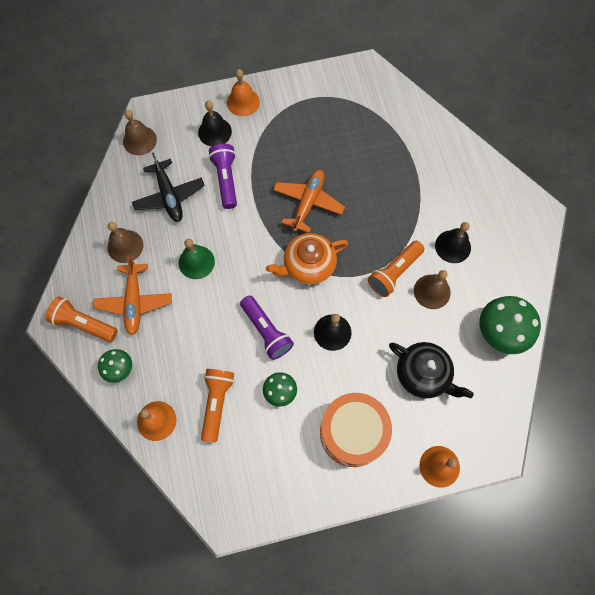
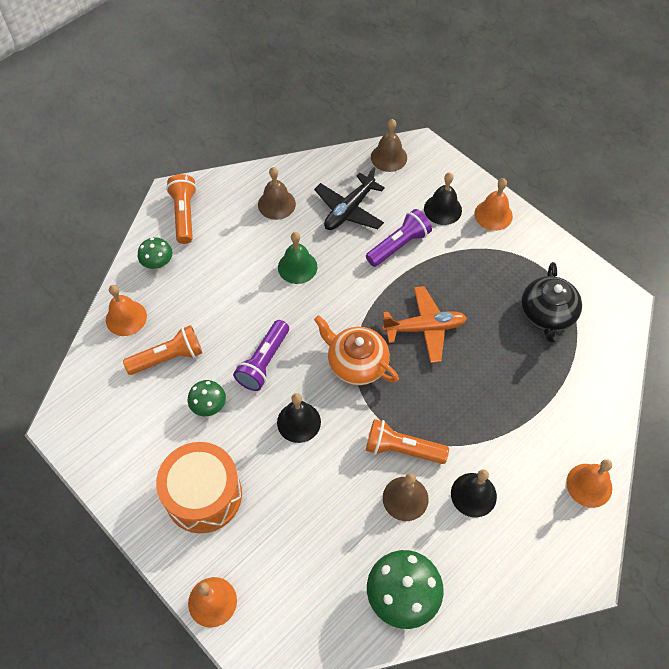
camera: 60 degrees right, 10 degrees down
orange plane [93,255,172,335] -> none
black teapot [389,342,474,399] -> black teapot moved to [521,262,582,343]
none -> orange bell [566,459,612,508]

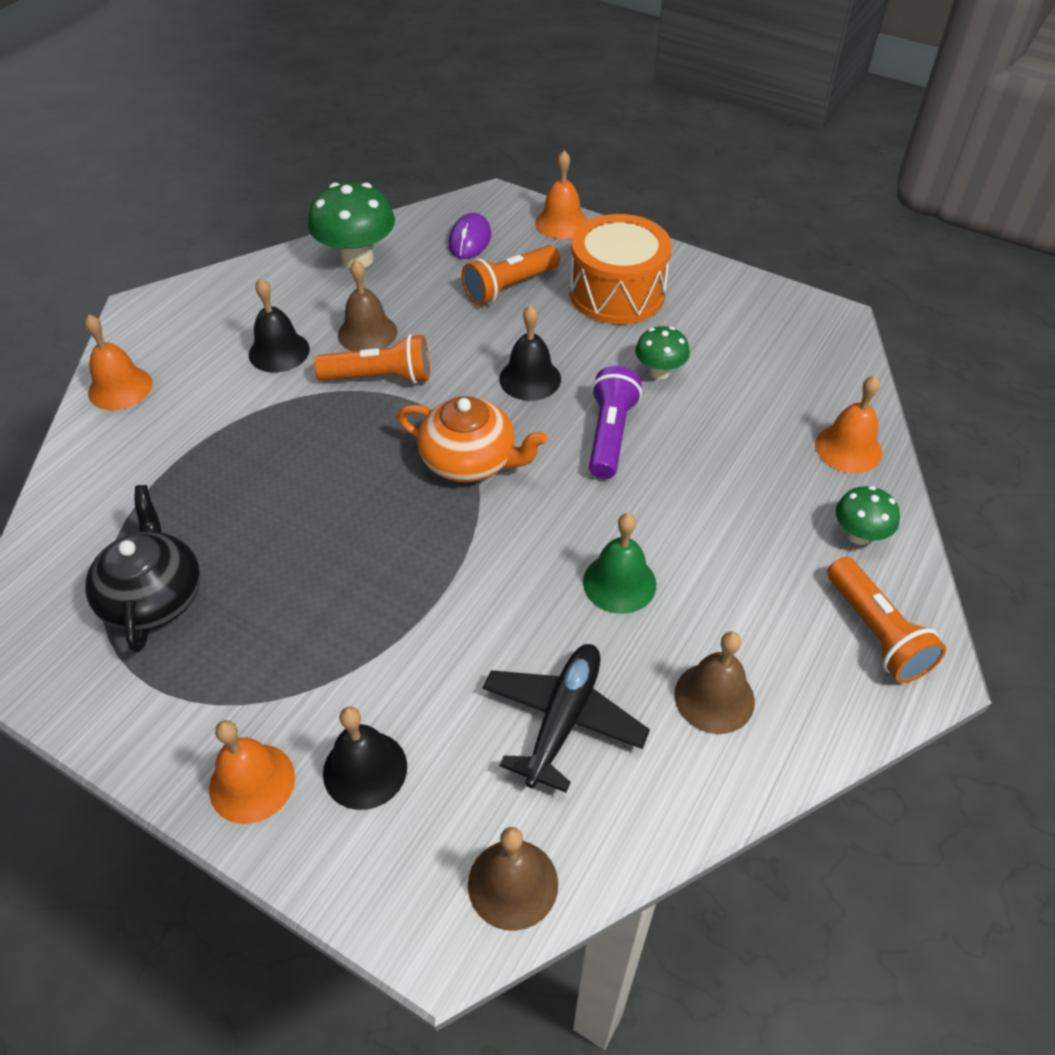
camera: 165 degrees right, 10 degrees down
orange flashlight [123,325,202,375] -> orange flashlight moved to [461,245,560,305]
purple flashlight [366,209,432,267] -> none
orange plane [382,286,467,363] -> none
none -> purple mouse [448,213,491,259]

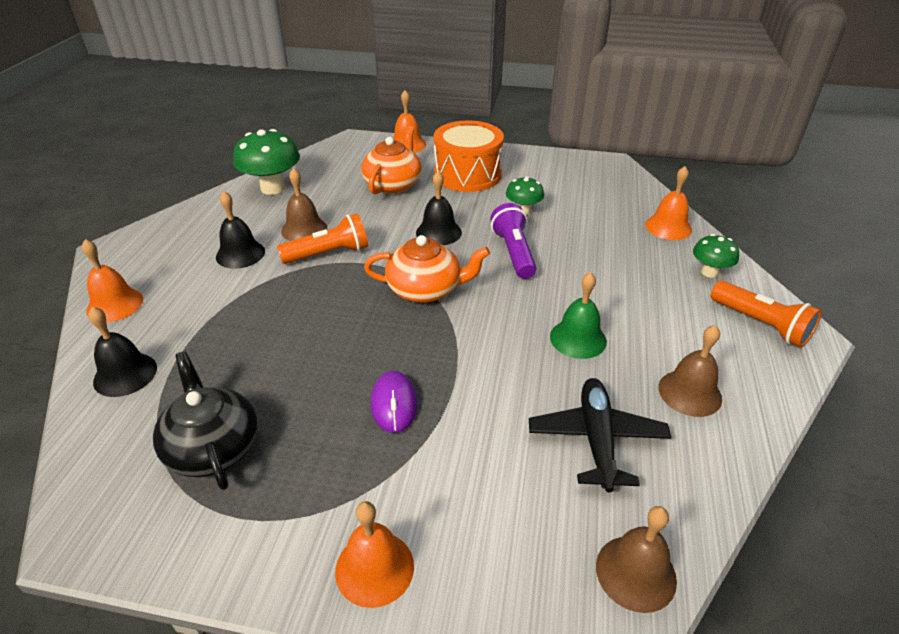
camera: 20 degrees left, 10 degrees down
black bell [323,706,407,810] -> black bell moved to [88,307,157,397]
purple mouse [448,213,491,259] -> purple mouse moved to [371,371,418,433]
orange flashlight [461,245,560,305] -> orange teapot [361,126,422,194]

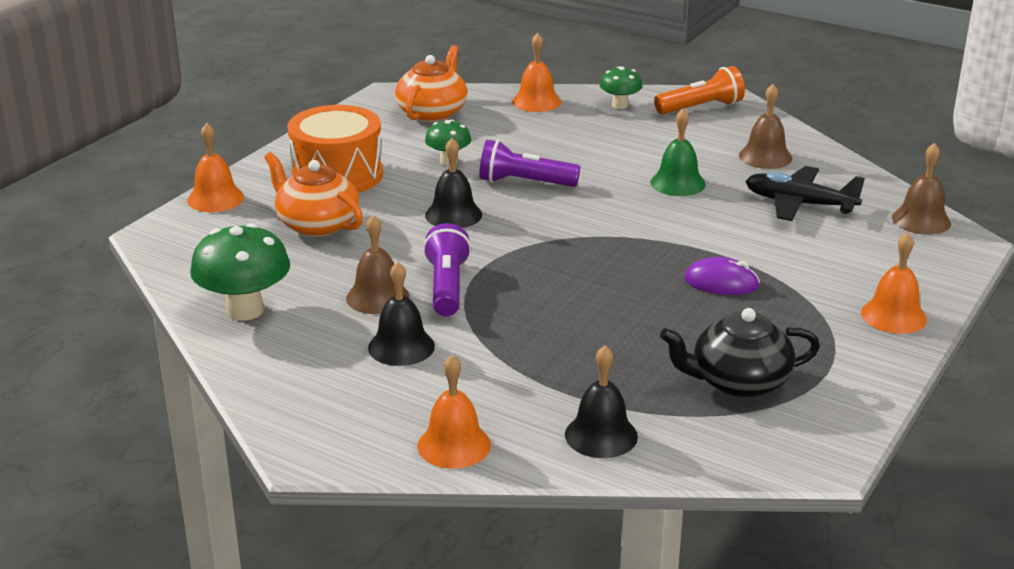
camera: 70 degrees left, 10 degrees down
orange flashlight [277,213,368,264] -> purple flashlight [423,223,471,317]
orange teapot [364,235,490,303] -> orange teapot moved to [395,45,467,122]

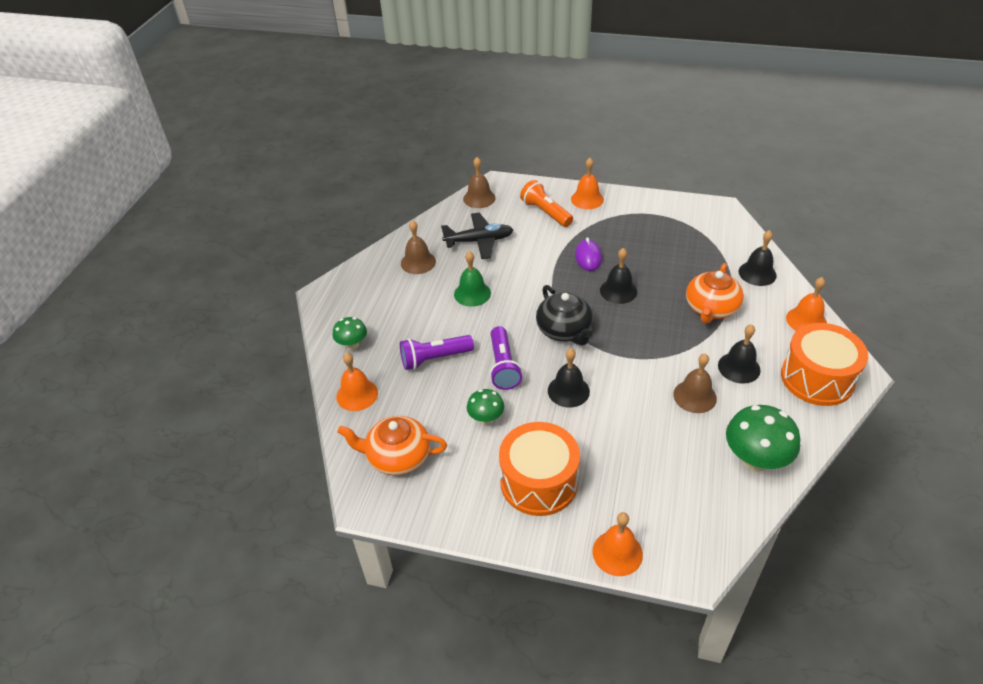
camera: 105 degrees left, 15 degrees up
orange teapot [264,152,363,237] -> orange teapot moved to [686,263,744,324]
purple flashlight [423,223,471,317] -> purple flashlight moved to [400,335,474,370]
orange flashlight [654,66,745,114] -> orange flashlight moved to [520,180,573,227]
black teapot [660,308,820,398] -> black teapot moved to [536,285,593,346]
black plane [746,166,865,221] -> black plane turned 105 degrees counterclockwise [441,213,513,259]
none -> black bell [600,248,637,304]
none -> orange drum [781,323,868,406]

